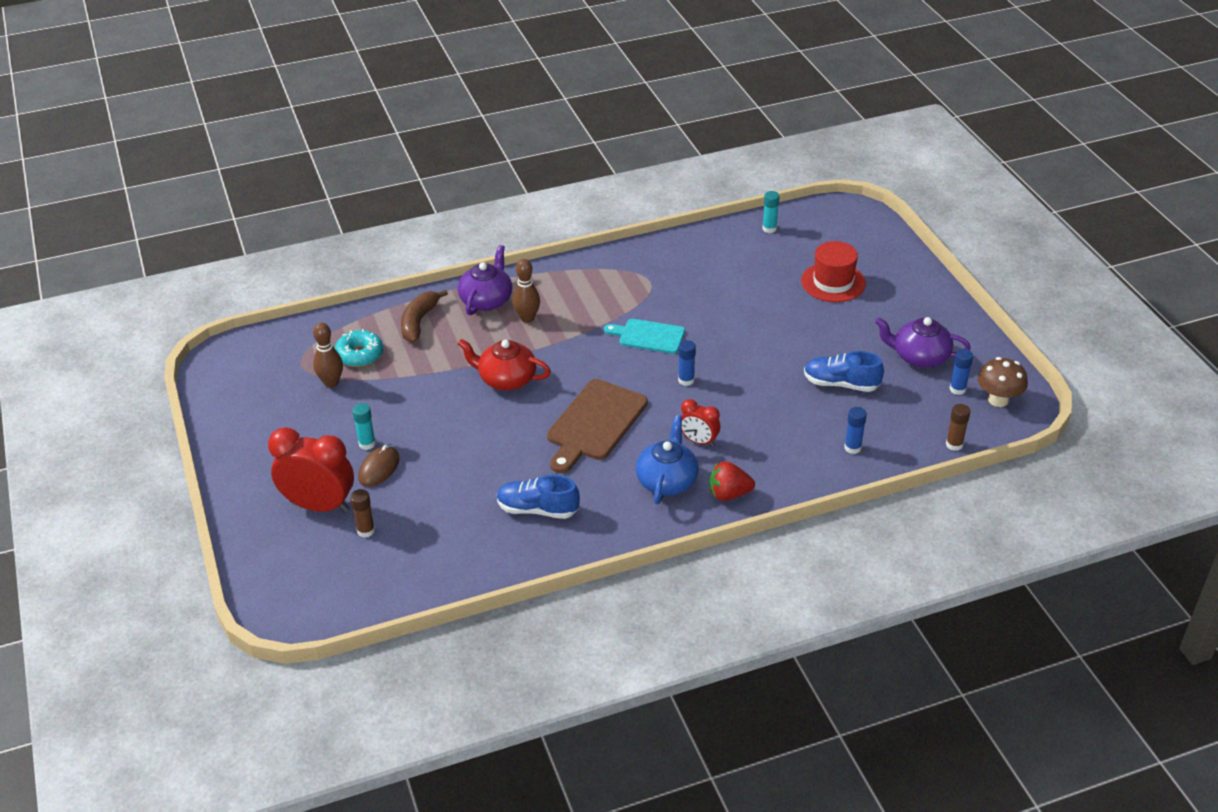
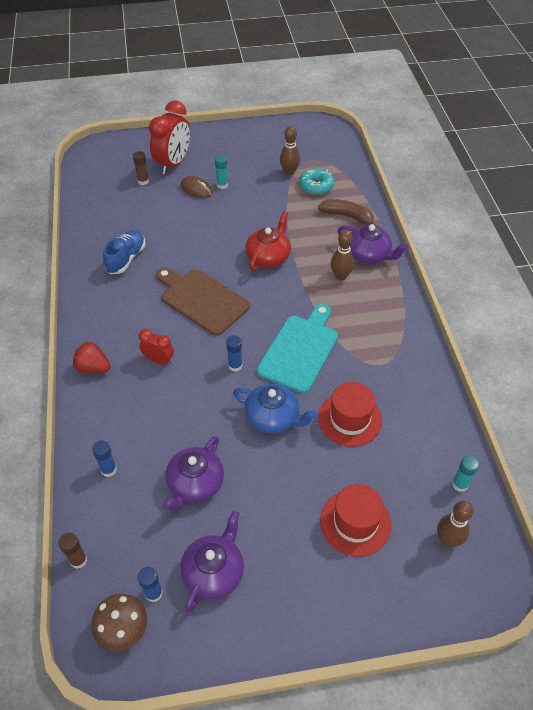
camera: 100 degrees right, 10 degrees up
turquoise cutting board [604,319,685,354] -> turquoise cutting board [257,304,338,393], size x1.57
blue teapot [636,416,699,504] -> blue teapot moved to [233,383,318,434]
red clock [681,399,720,447] -> red clock turned 75 degrees clockwise [139,329,174,365]
red strawberry [709,461,755,501] -> red strawberry turned 75 degrees counterclockwise [73,341,110,373]
blue shoe [804,351,884,392] -> purple teapot [162,436,224,511]
none -> red hat [318,382,382,447]
none -> brown bowling pin [437,501,473,547]

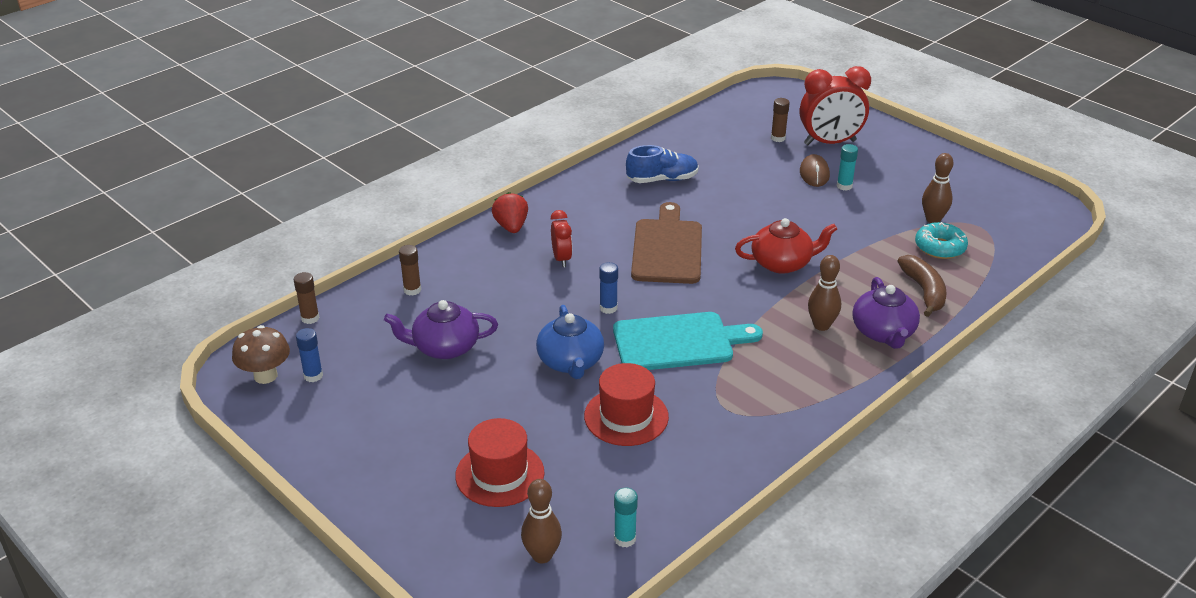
camera: 55 degrees right, 15 degrees down
blue glue stick [92,441,117,477] -> brown glue stick [399,245,421,296]
purple teapot [180,511,244,612] -> none

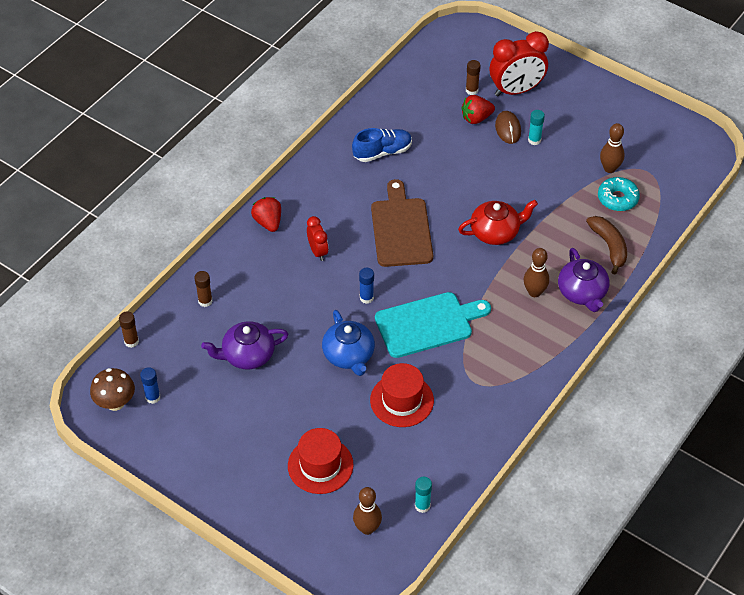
camera: 10 degrees left, 15 degrees up
none -> red strawberry [461,95,495,124]

